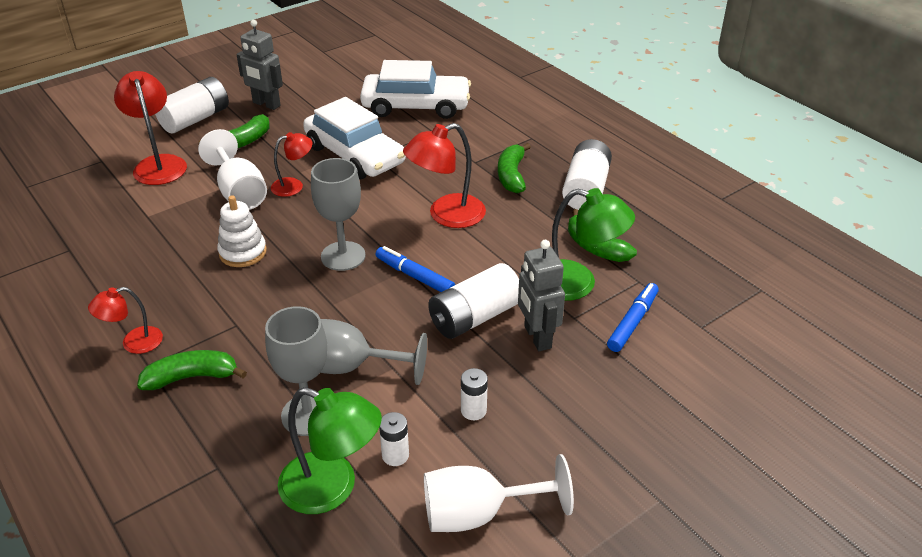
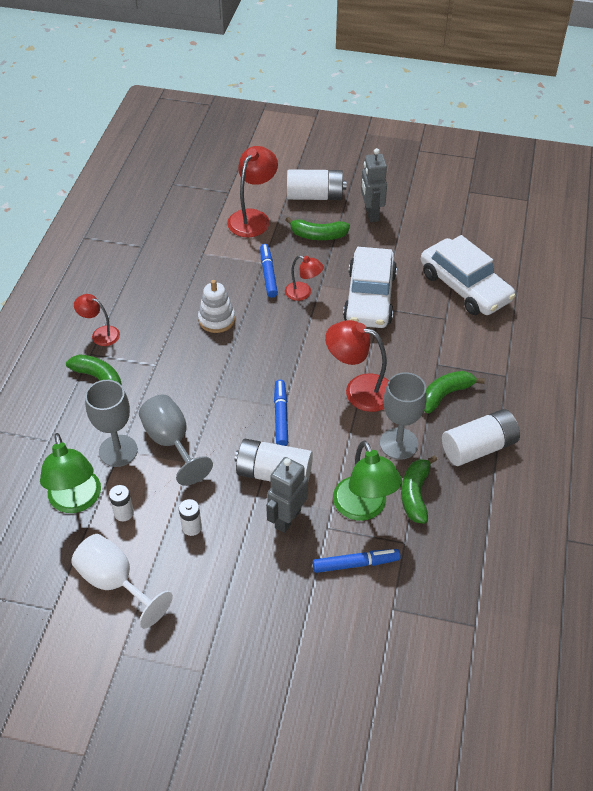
camera: 50 degrees right, 10 degrees up
white goblet [198,129,267,210] -> blue marker [260,244,278,298]
grey goblet [311,158,366,271] -> grey goblet moved to [380,372,427,460]

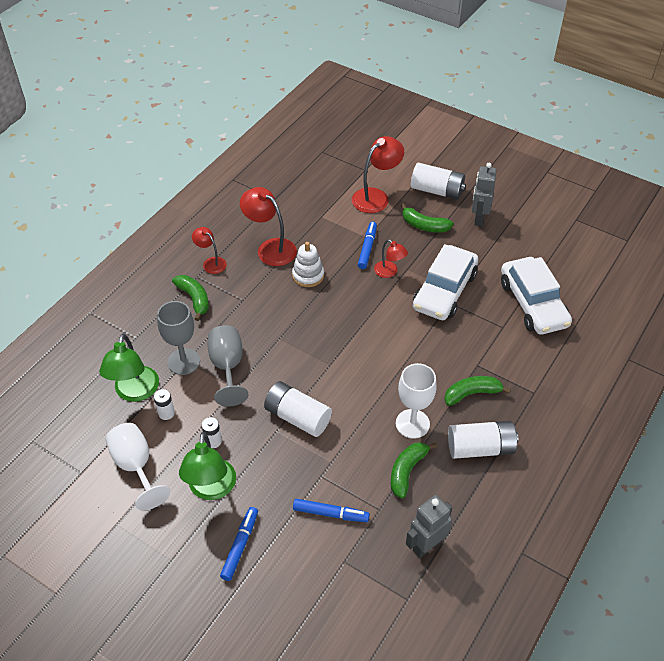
camera: 20 degrees right, 0 degrees up
grey robot [266,457,308,533] -> grey robot moved to [406,495,452,558]
blue marker [274,380,288,446] -> blue marker moved to [220,507,258,581]
red lamp [325,320,389,412] -> red lamp moved to [240,187,297,266]
green lamp [333,440,402,521] -> green lamp moved to [179,432,236,500]
grey goblet [380,372,427,460] -> white goblet [396,363,437,439]

